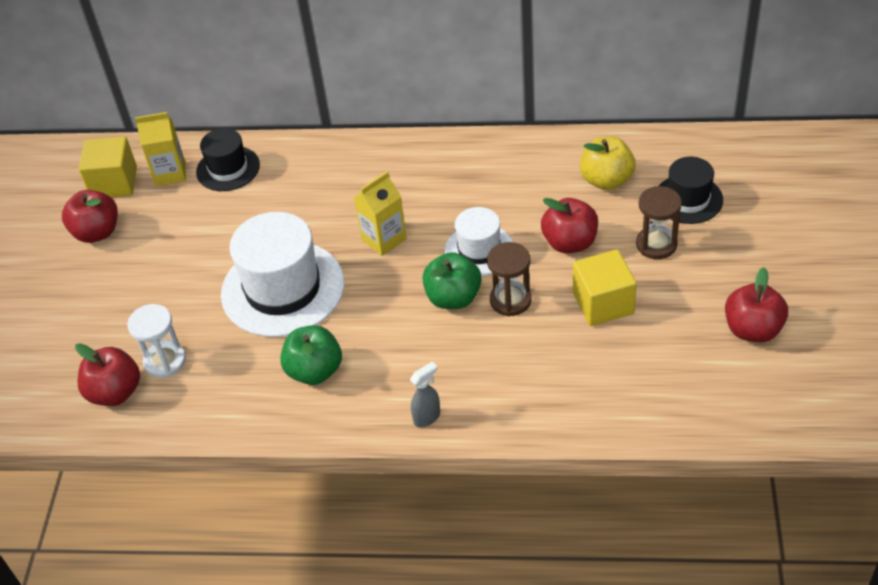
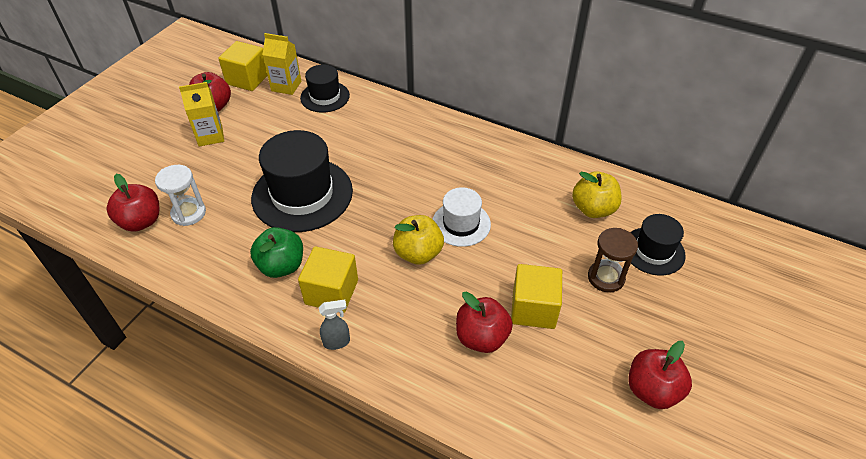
camera: 20 degrees right, 0 degrees up
white hat [221,212,344,337] -> black hat [251,130,353,232]
yellow carton [353,171,407,256] -> yellow carton moved to [179,82,224,147]
green apple [422,252,482,309] -> yellow apple [393,215,444,265]
brown hourglass [487,242,532,316] -> none
red apple [541,198,598,253] -> red apple moved to [456,292,513,353]
none -> yellow cube [298,246,358,313]

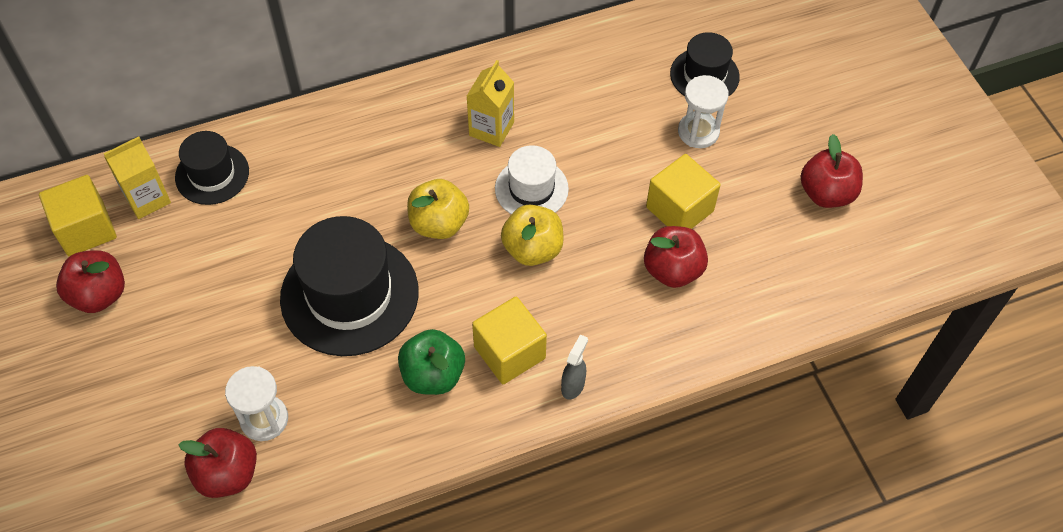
camera: 50 degrees left, 10 degrees up
yellow carton [179,82,224,147] -> yellow carton moved to [467,60,514,147]
yellow apple [572,171,622,218] -> yellow apple moved to [407,179,469,239]
brown hourglass [588,228,638,293] -> white hourglass [678,75,729,148]

